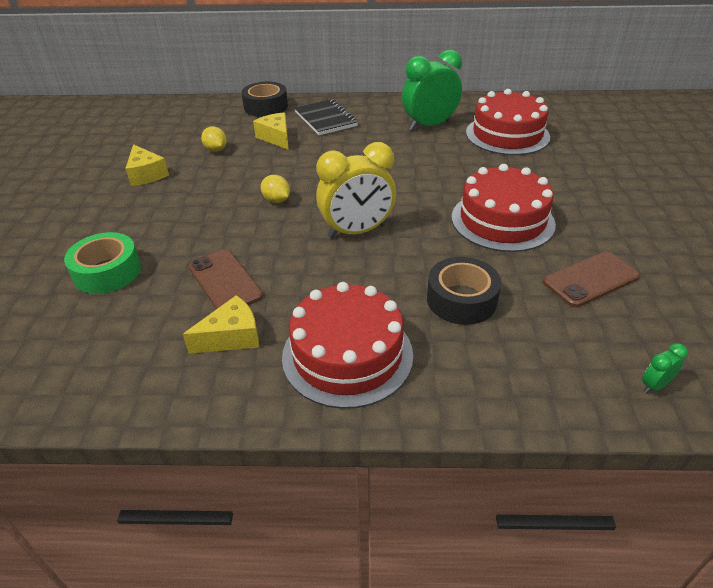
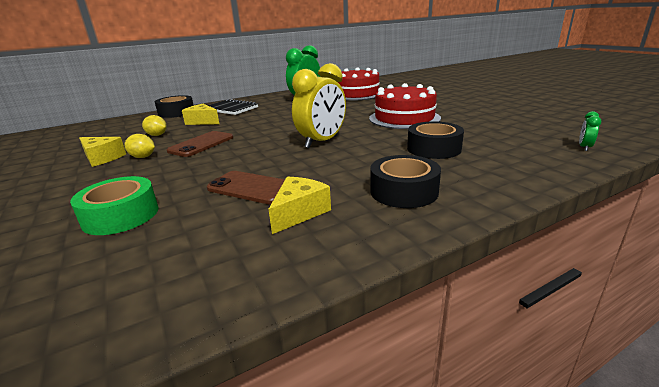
camera: 30 degrees left, 15 degrees down
yellow lemon [261,175,290,203] -> yellow lemon moved to [124,134,155,158]
red cake [282,282,413,409] -> black tape [370,155,441,208]
brown phone [543,252,640,307] -> brown phone moved to [167,131,233,157]

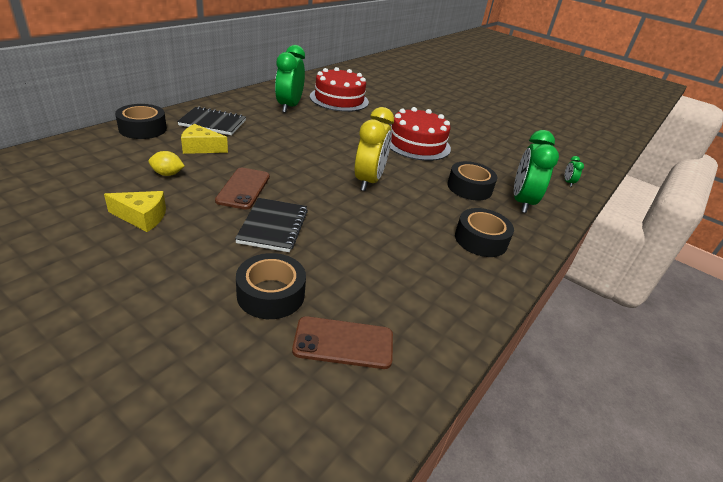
camera: 30 degrees left, 10 degrees up
green tape [70,176,159,235] -> black tape [236,253,306,319]
yellow lemon [124,134,155,158] -> none
brown phone [207,171,285,205] -> brown phone moved to [292,316,393,369]
yellow cheese [268,177,331,234] -> none
none -> black notebook [235,198,308,252]
none -> green clock [514,130,559,213]

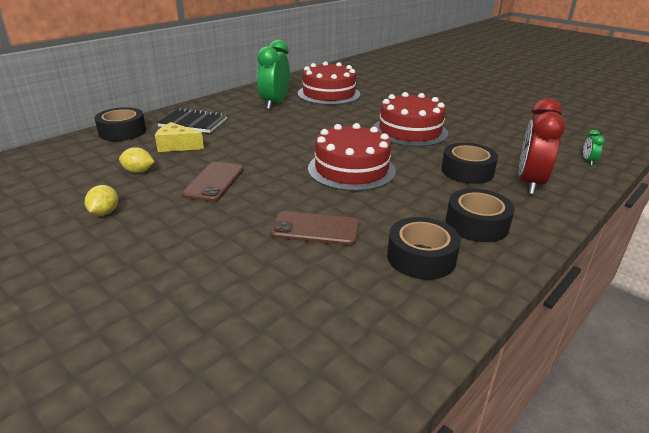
camera: 10 degrees right, 5 degrees down
yellow cheese [104,191,166,232] -> yellow lemon [85,185,118,216]
black notebook [235,198,308,252] -> none
black tape [236,253,306,319] -> black tape moved to [387,217,461,280]
brown phone [292,316,393,369] -> brown phone moved to [270,211,359,246]
yellow clock [354,107,394,191] -> red cake [308,123,396,191]
green clock [514,130,559,213] -> red clock [519,98,566,195]

